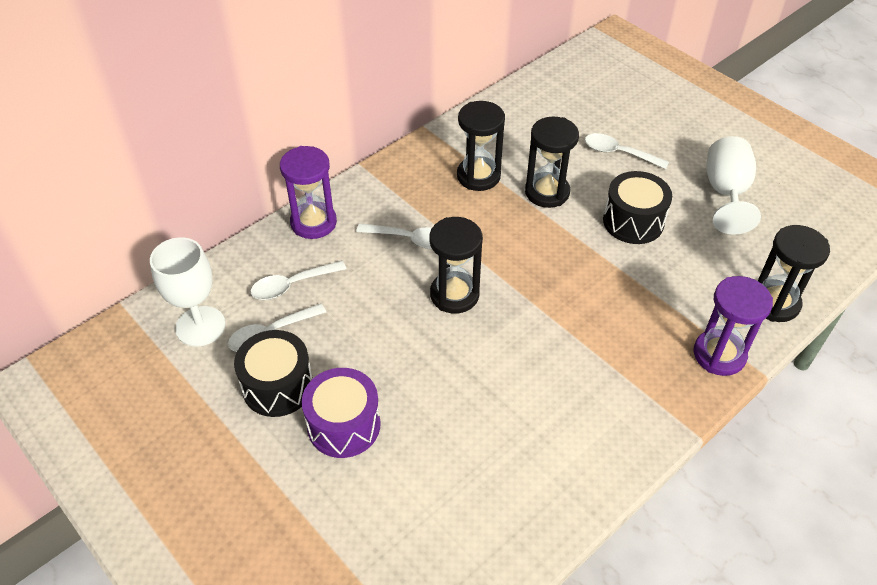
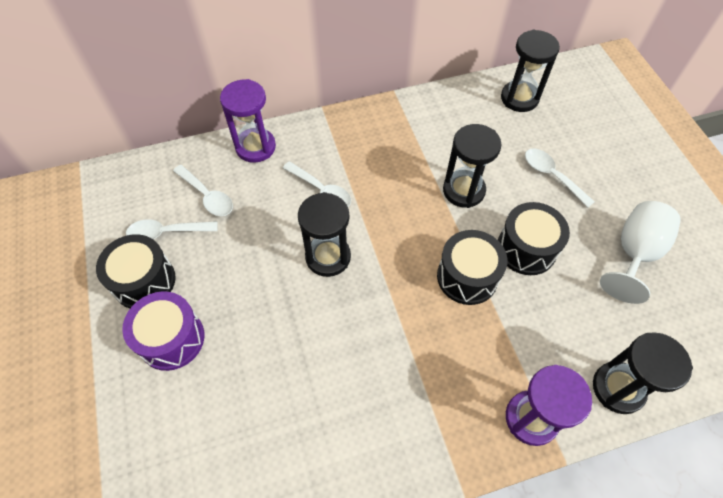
camera: 25 degrees right, 10 degrees up
white goblet [150,237,226,346] -> none
white spoon [251,261,347,300] -> white spoon turned 135 degrees counterclockwise [173,165,233,216]
black hourglass [457,101,505,191] -> black hourglass moved to [501,30,560,112]
none -> black drum [437,230,508,305]

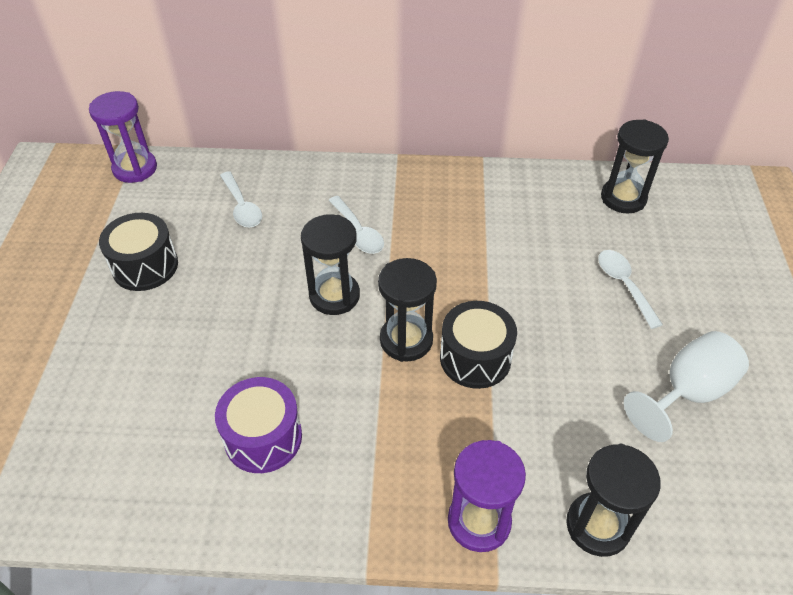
camera: 20 degrees right, 10 degrees down
purple drum [122,291,204,371] -> purple drum moved to [215,377,302,473]
white spoon [126,219,218,239] -> none
purple hourglass [220,79,276,163] -> purple hourglass moved to [89,91,157,183]
black hourglass [443,124,501,208] -> black hourglass moved to [378,258,437,362]
black drum [498,202,570,275] -> none

